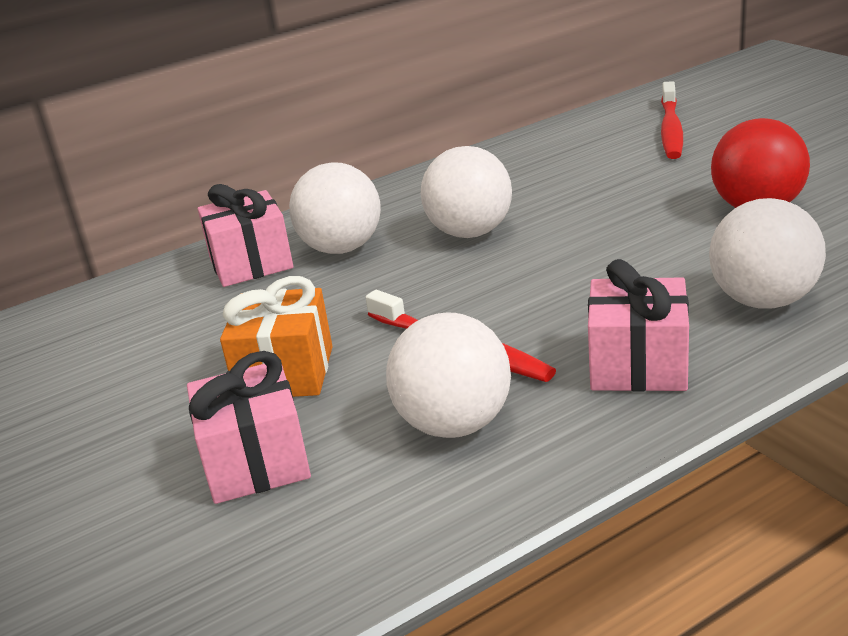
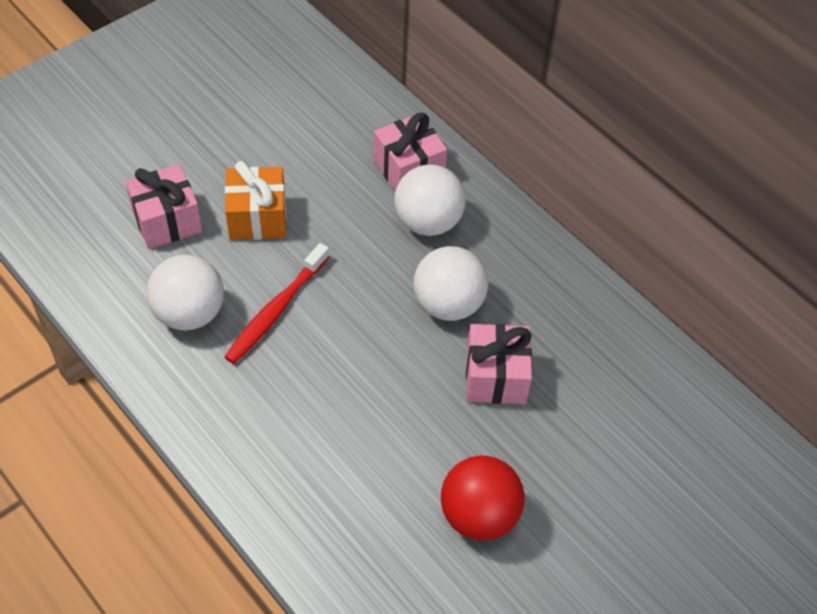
camera: 75 degrees right, 25 degrees up
pink gift [588,259,689,392] -> pink gift moved to [466,324,532,404]
red toothbrush [661,81,683,159] -> none
white ball [709,198,826,309] -> none

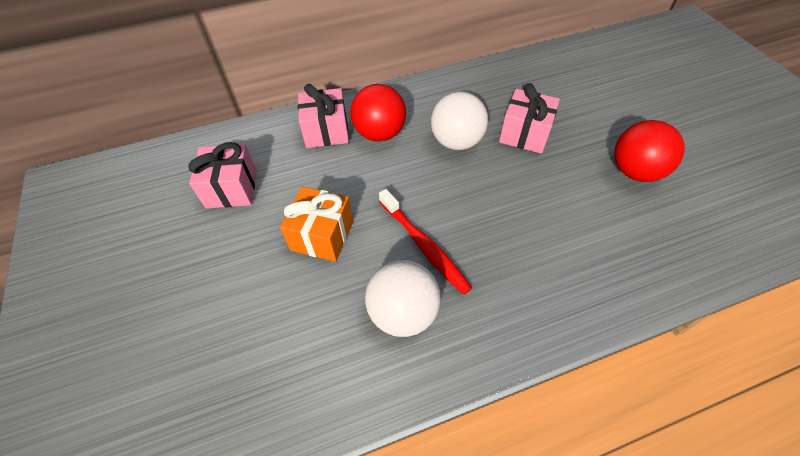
camera: 65 degrees left, 0 degrees up
pink gift [125,164,202,249] -> pink gift moved to [188,142,257,208]
white ball [394,164,466,236] -> red ball [350,84,406,142]

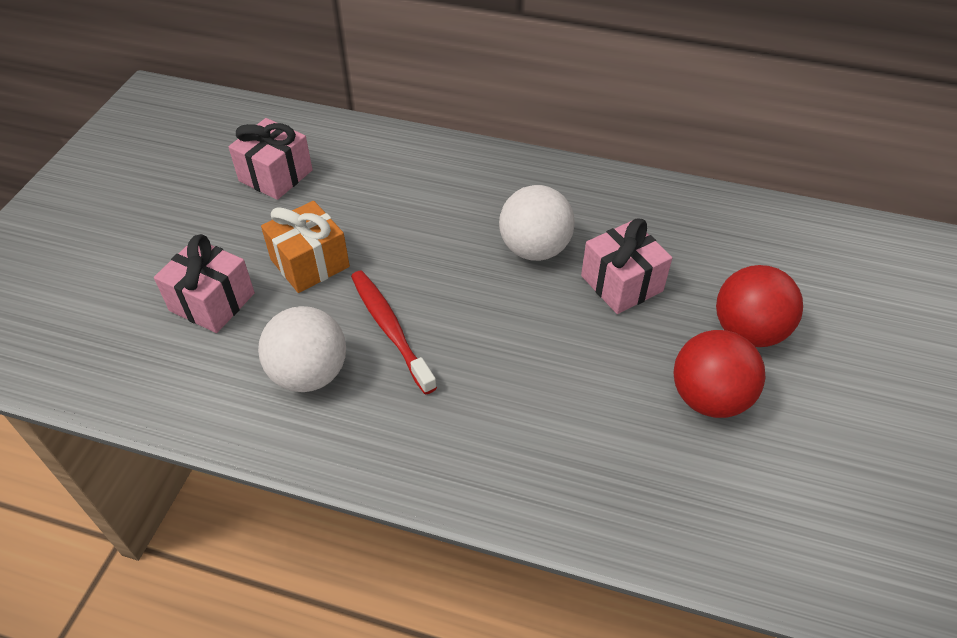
camera: 35 degrees right, 5 degrees down
pink gift [298,84,349,148] -> pink gift moved to [154,234,255,333]
red ball [350,84,406,142] -> red ball moved to [716,265,803,347]
red toothbrush [379,189,472,295] -> red toothbrush turned 150 degrees clockwise [351,271,437,395]

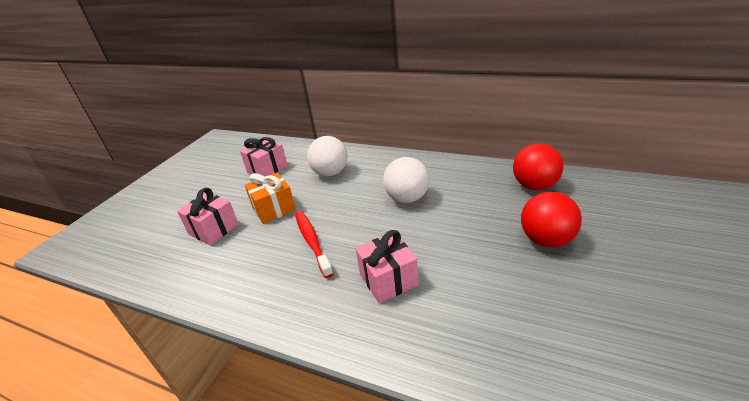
camera: 10 degrees right, 15 degrees down
white ball [258,306,346,392] -> white ball moved to [307,136,348,176]
pink gift [581,218,672,314] -> pink gift moved to [355,230,419,303]
red ball [673,330,765,418] -> red ball moved to [513,144,563,190]

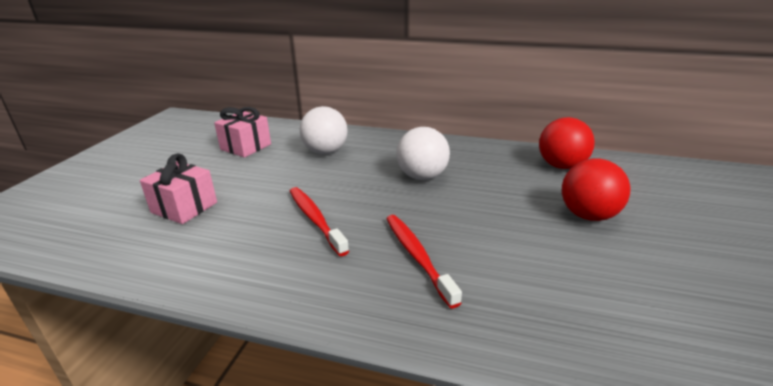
camera: 10 degrees left, 5 degrees down
orange gift [245,173,296,224] -> none
pink gift [355,230,419,303] -> red toothbrush [386,215,462,308]

